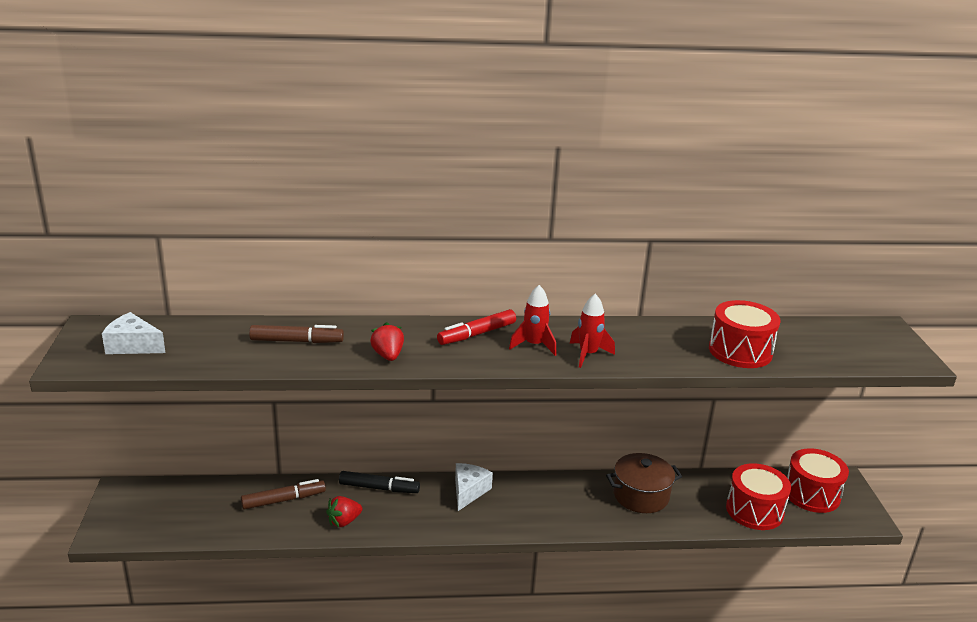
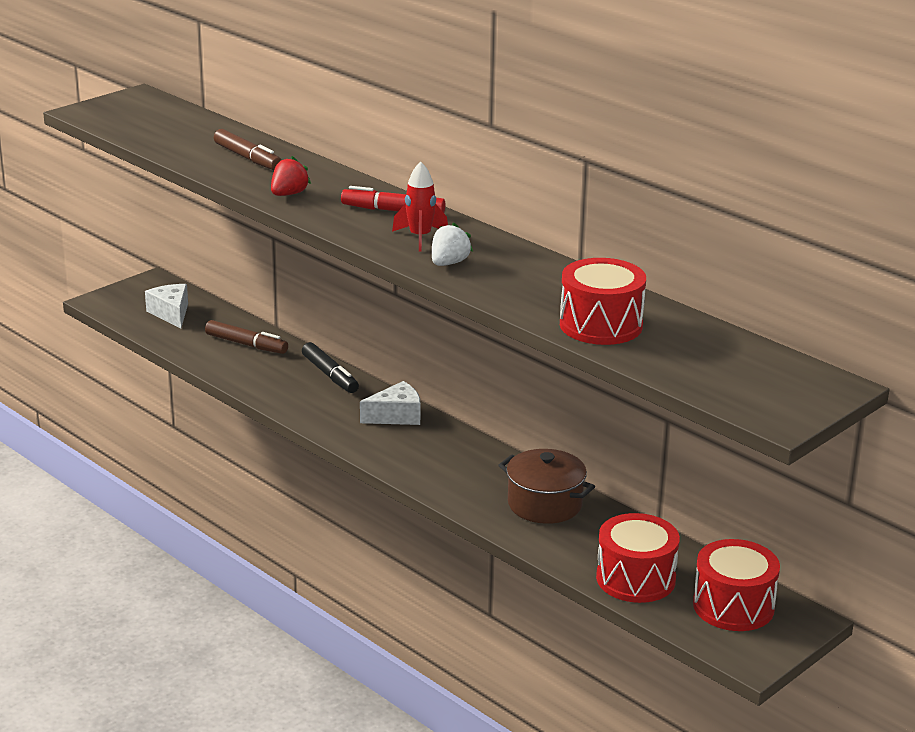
camera: 50 degrees right, 0 degrees up
white cheese [102,312,166,354] -> white cheese moved to [145,284,188,328]
red strawberry [326,496,362,527] -> none
red rocket [570,294,615,368] -> white strawberry [432,222,473,266]

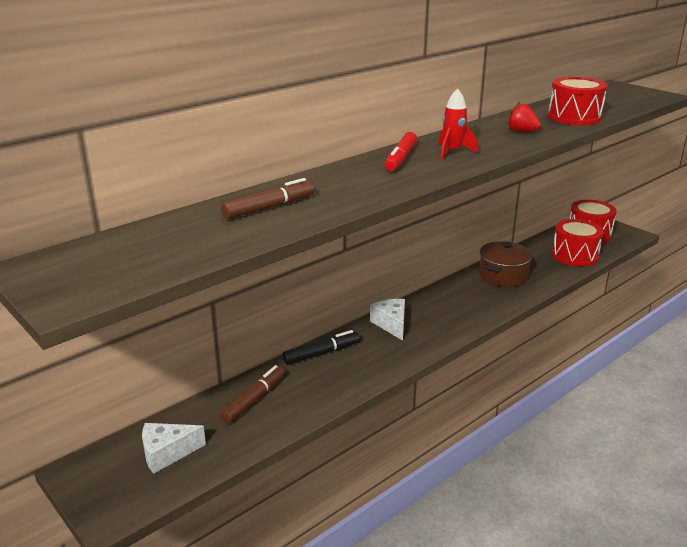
camera: 85 degrees left, 0 degrees up
red strawberry [271,156,311,196] -> red strawberry moved to [506,102,541,132]
white strawberry [432,222,473,266] -> none

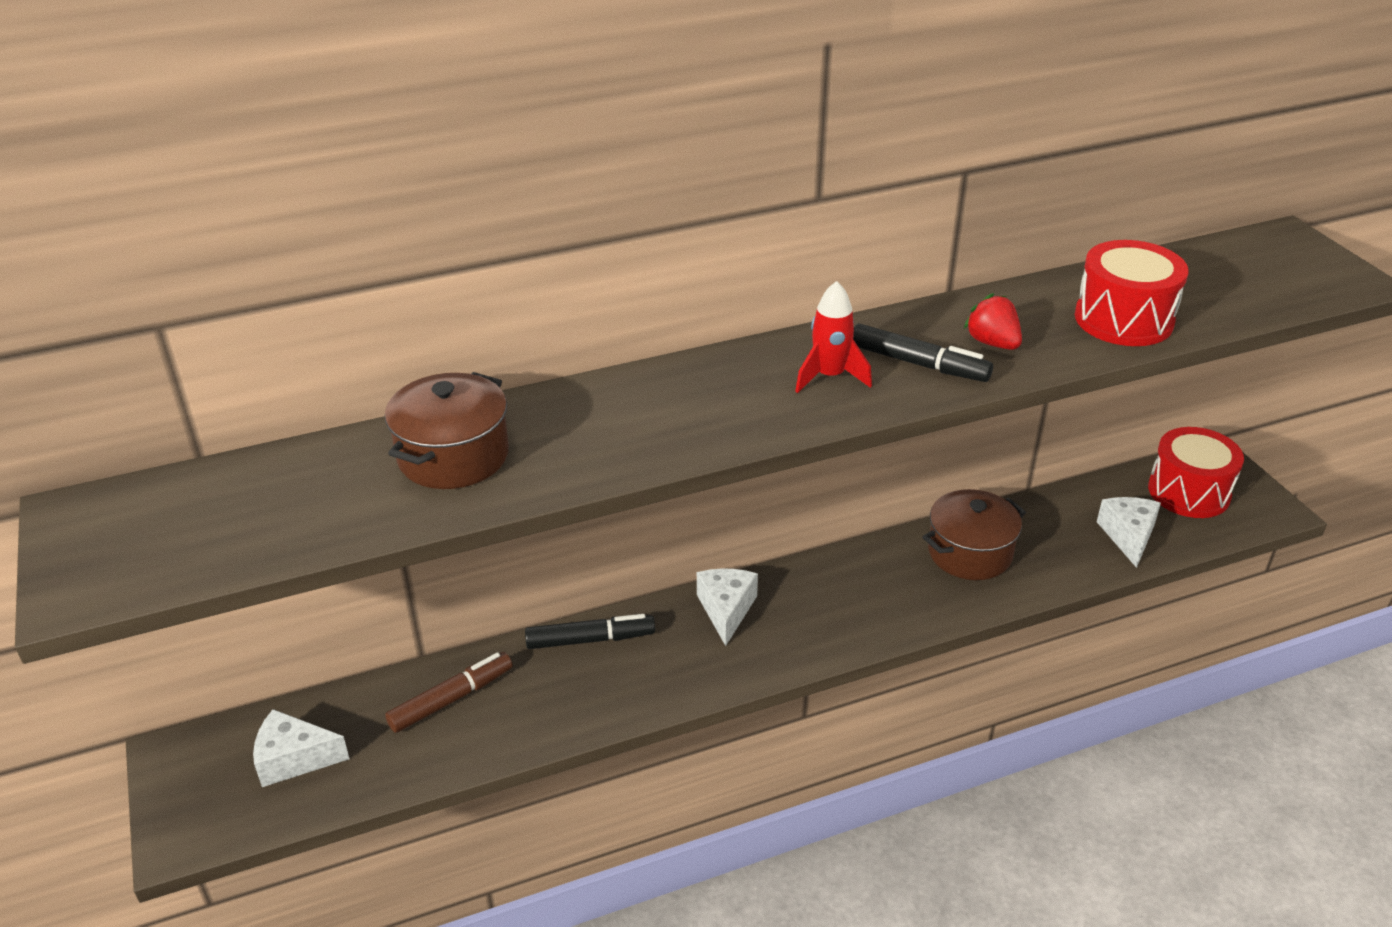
camera: 20 degrees right, 10 degrees up
brown marker [221,178,314,220] -> brown pot [385,372,509,489]
red marker [385,132,417,171] -> none
red drum [552,219,604,266] -> white cheese [1097,497,1161,568]
none -> black marker [853,323,993,382]

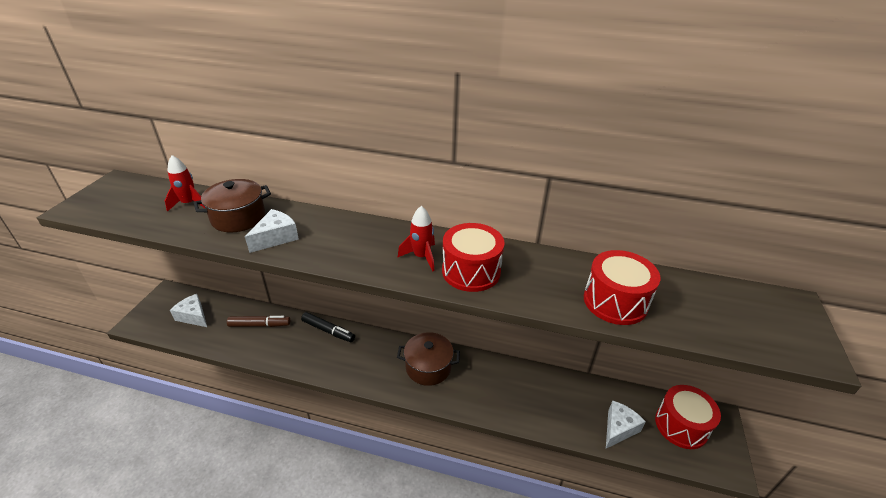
camera: 35 degrees right, 0 degrees up
white cheese [697,568,758,646] -> white cheese moved to [245,209,299,253]
black marker [853,323,993,382] -> red drum [442,223,505,292]
brown pot [922,489,1026,580] -> brown pot moved to [397,332,460,386]
red strawberry [964,293,1022,350] -> none
none -> red rocket [164,155,205,212]

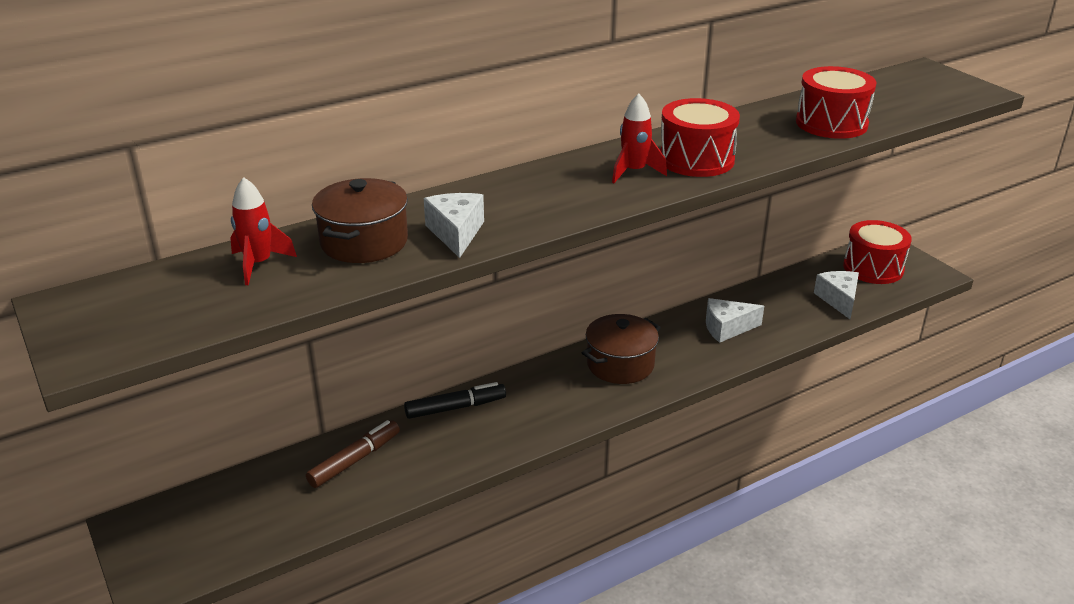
camera: 45 degrees left, 5 degrees down
white cheese [170,294,207,327] -> white cheese moved to [706,298,764,343]

